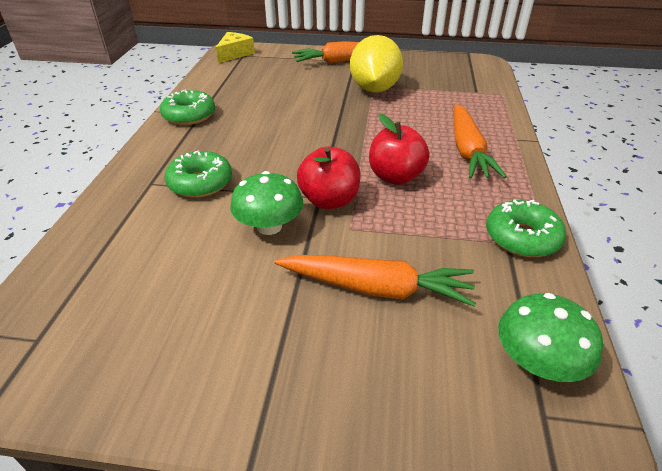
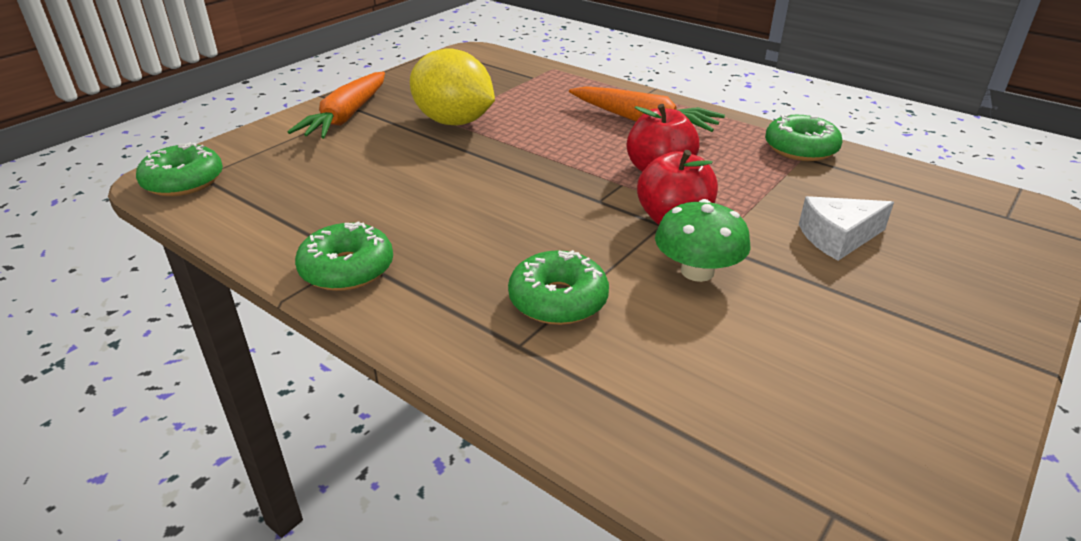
camera: 60 degrees left, 5 degrees down
yellow cheese [216,32,255,63] -> green donut [136,142,223,196]
orange carrot [275,255,476,307] -> white cheese [799,196,894,261]
green mushroom [498,293,603,382] -> none

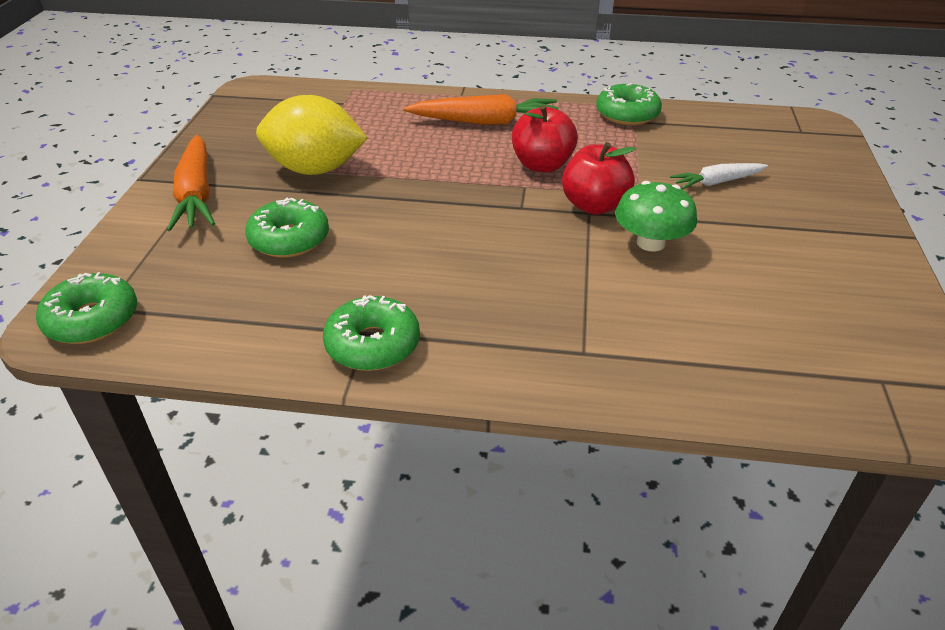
camera: 30 degrees left, 5 degrees up
green donut [508,250,609,325] -> green donut moved to [245,197,329,258]
white cheese [799,196,894,261] -> white carrot [670,163,768,190]

